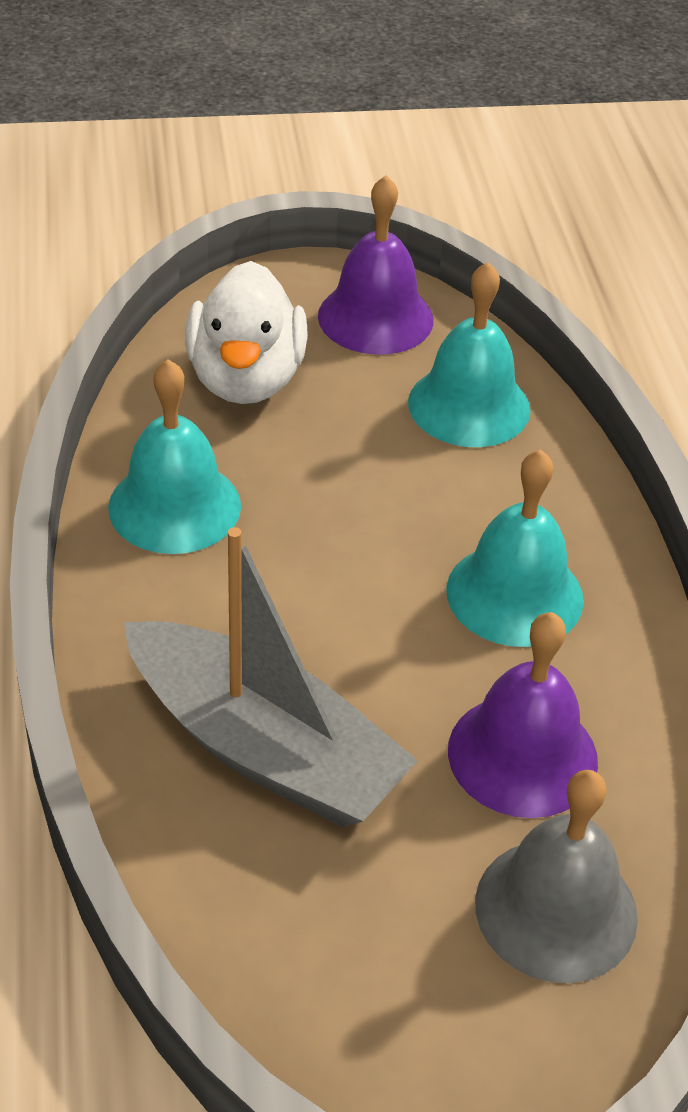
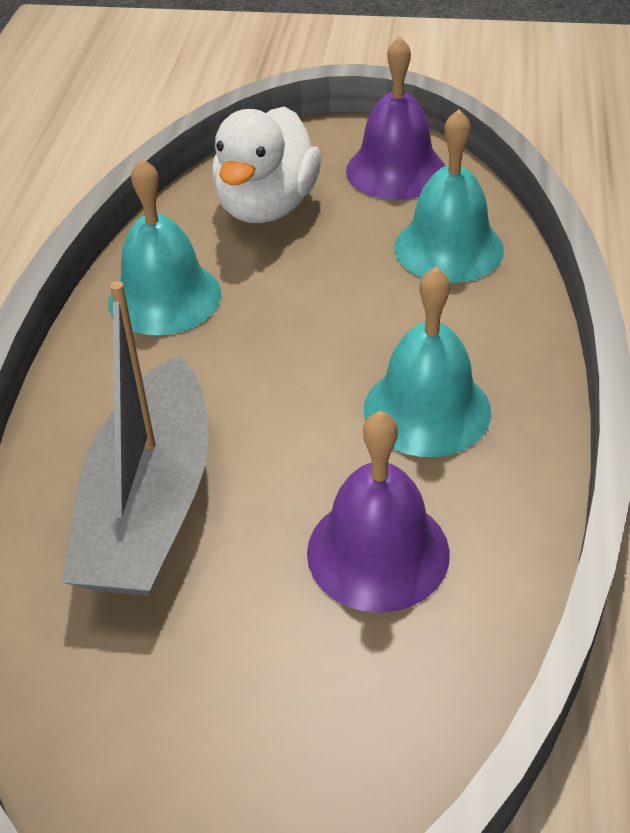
camera: 20 degrees right, 0 degrees up
grey boat [124,527,418,827] -> grey boat turned 45 degrees clockwise [62,281,209,596]
grey bell [475,770,638,983] -> none

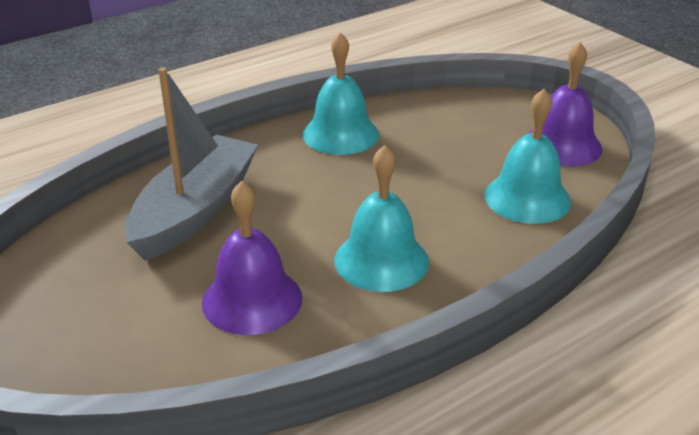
camera: 45 degrees right, 10 degrees down
grey boat [62,281,209,596] -> grey boat turned 150 degrees clockwise [125,67,258,260]
white duck [212,106,321,223] -> none

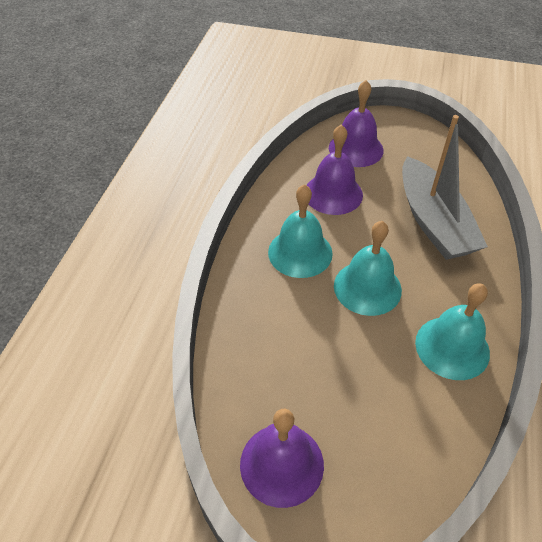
camera: 140 degrees right, 15 degrees up
turquoise bell [484,89,571,224] -> turquoise bell moved to [334,221,402,316]
none -> purple bell [329,80,384,167]

